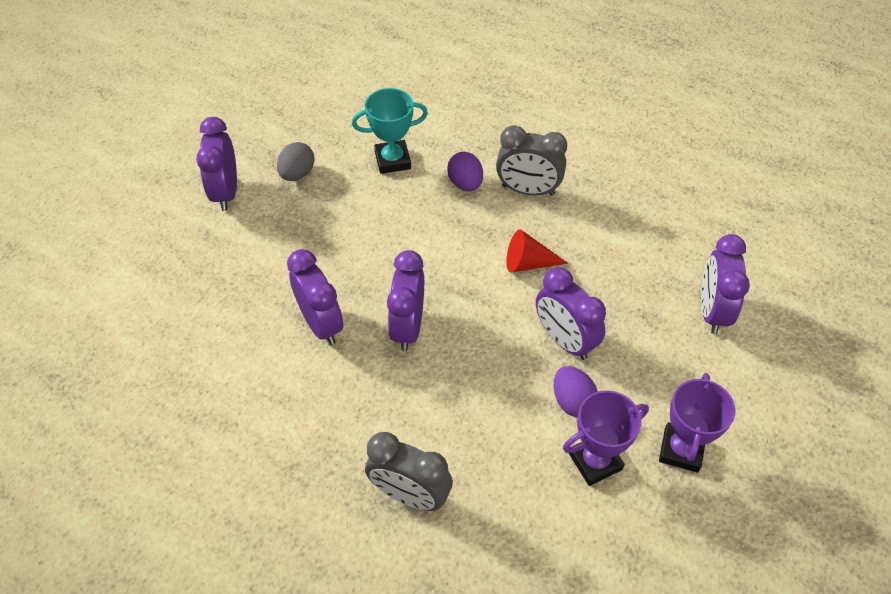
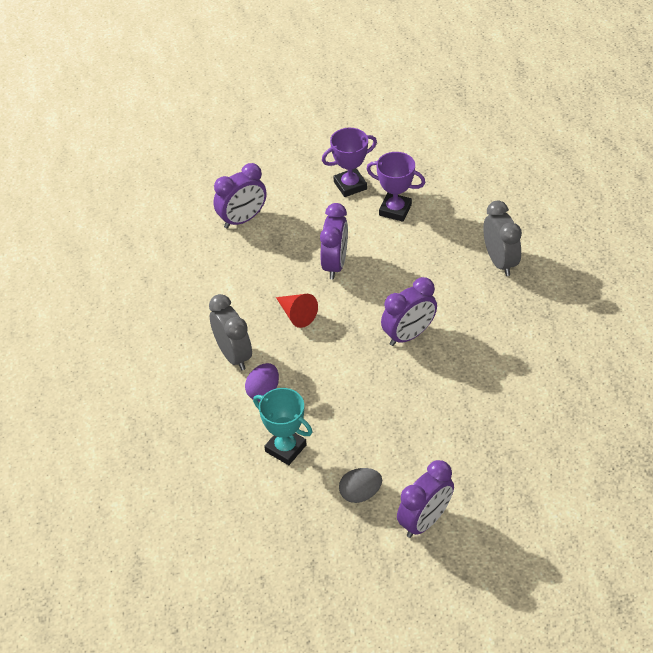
camera: 130 degrees left, 5 degrees down
purple clock [287,249,343,345] -> none
purple egg [554,366,598,418] -> none

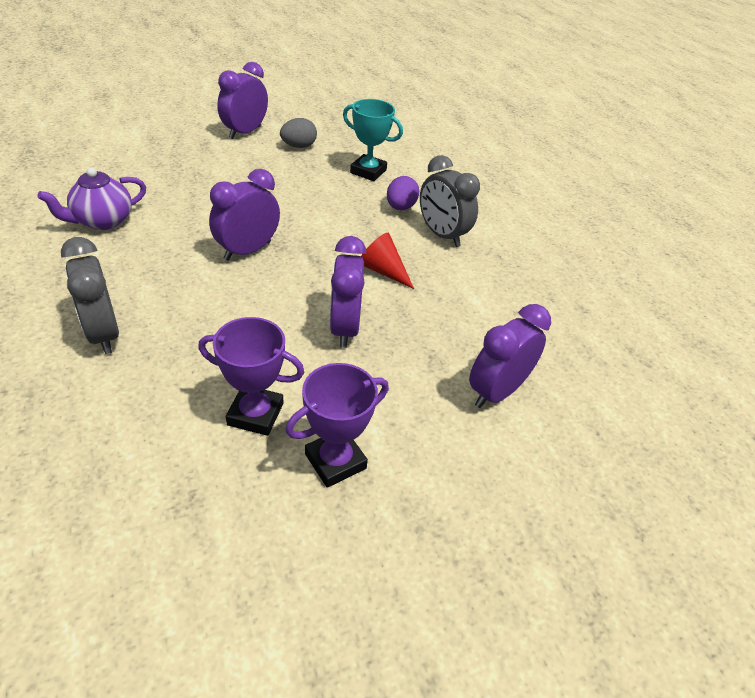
camera: 165 degrees right, 5 degrees down
none -> purple teapot [37,168,146,230]

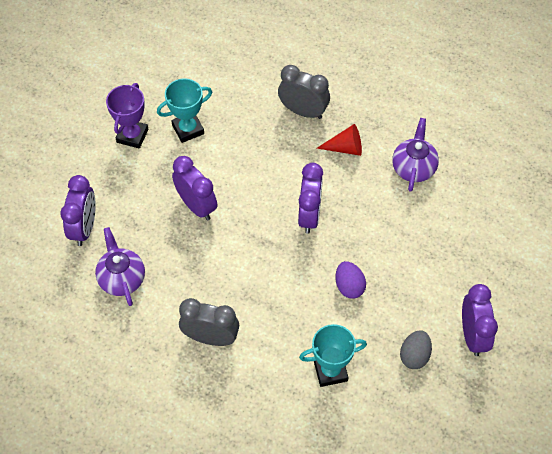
camera: 145 degrees right, 15 degrees up
purple trophy [198,317,304,436] -> turquoise trophy [157,78,212,143]
red cone [361,233,414,289] -> red cone moved to [317,124,362,156]
purple egg [387,176,419,210] -> purple egg moved to [335,261,366,298]
none -> purple teapot [95,227,145,306]

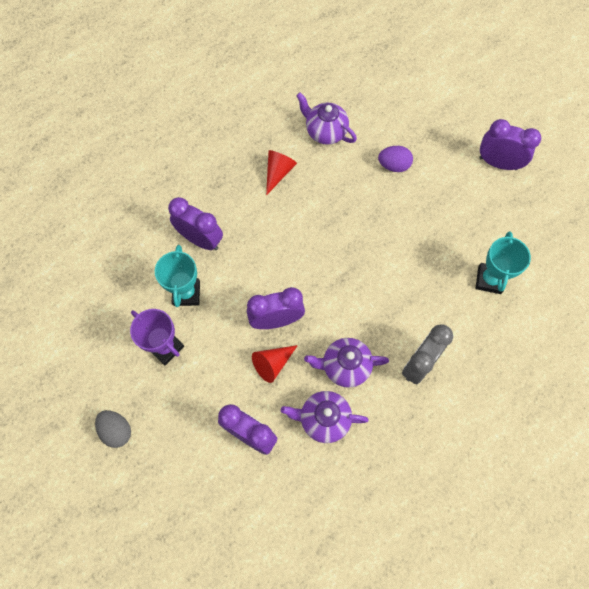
camera: 65 degrees left, 10 degrees up
grey clock [278,65,330,119] -> none
purple clock [298,163,323,234] -> purple clock moved to [168,197,223,250]
purple egg [335,261,366,298] -> purple egg moved to [378,146,413,172]
grey egg [400,330,432,369] -> grey egg moved to [95,410,131,448]
none -> red cone [252,345,298,383]
none -> purple teapot [304,338,389,388]

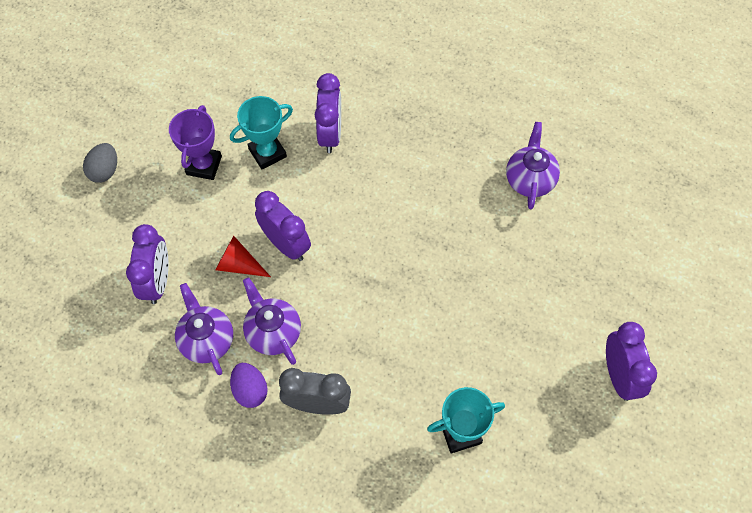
camera: 60 degrees right, 5 degrees down
red cone [266,150,297,196] -> none
purple egg [378,146,413,172] -> purple egg moved to [230,363,268,408]

